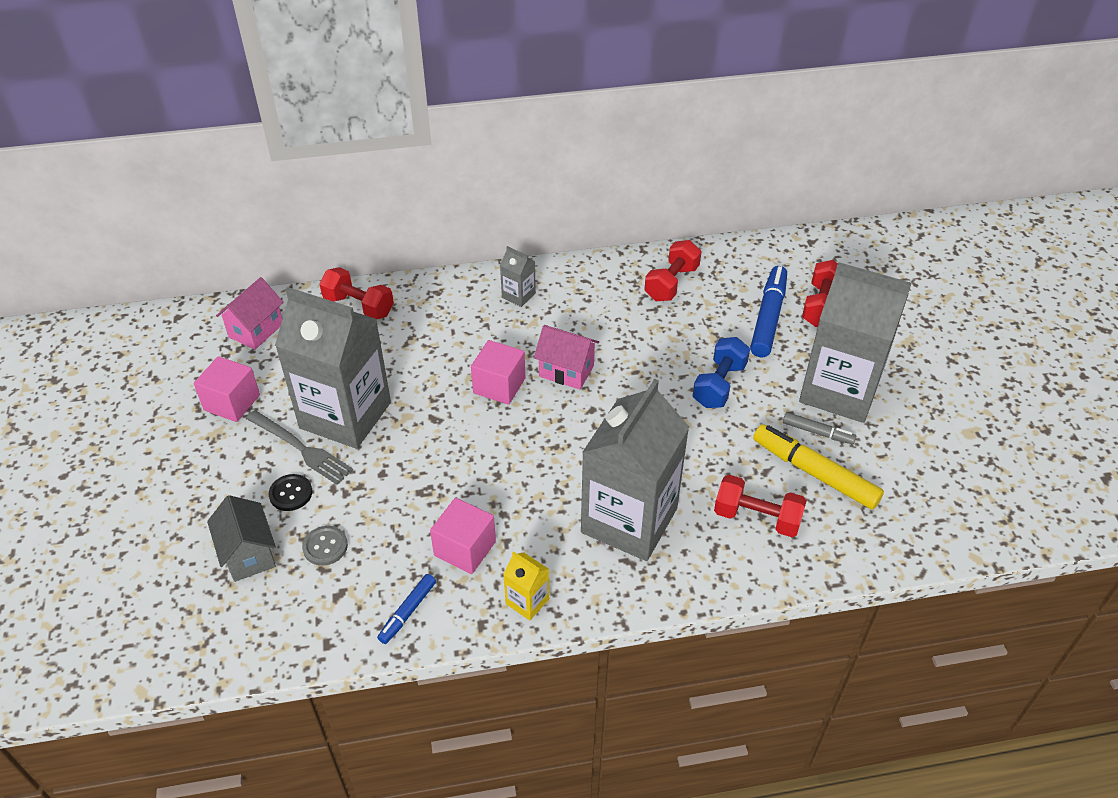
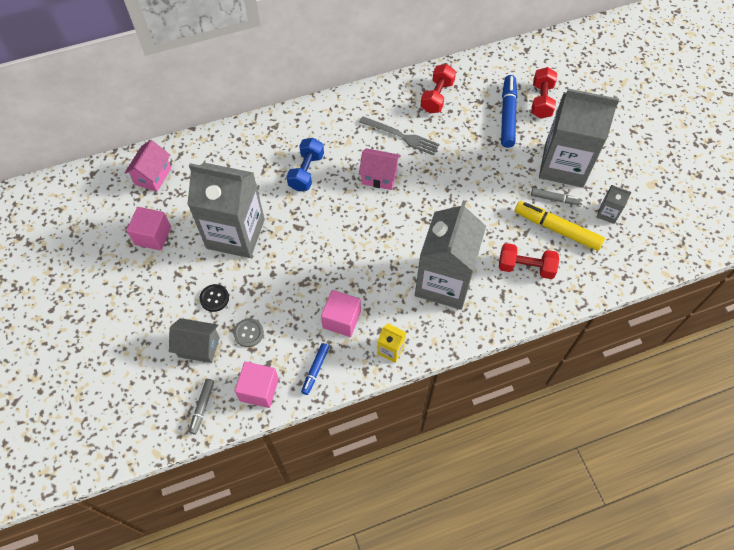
camera: 10 degrees left, 15 degrees up
grey house [207,495,276,582] -> grey house turned 45 degrees counterclockwise [169,318,220,363]
grey fork [246,410,353,485] -> grey fork moved to [359,116,440,156]
red dumbbell [319,267,394,319] -> none
pink cube [471,340,525,405] -> pink cube moved to [235,361,279,408]
grey carton [500,246,536,307] -> grey carton moved to [597,185,632,224]
blue dumbbell [692,337,750,408] -> blue dumbbell moved to [286,138,324,191]
none -> grey marker [189,379,214,434]

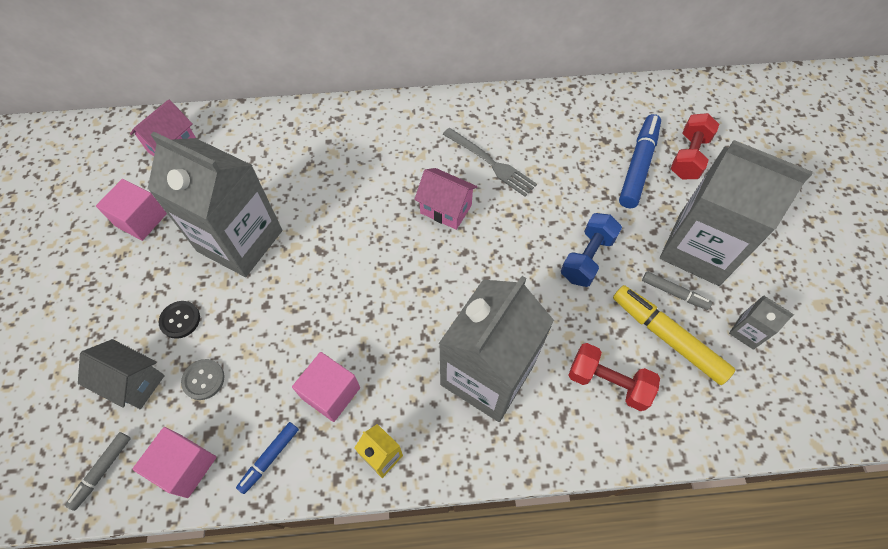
camera: 15 degrees right, 0 degrees up
blue dumbbell [286,138,324,191] -> blue dumbbell moved to [561,213,622,287]
red dumbbell [420,64,456,113] -> none

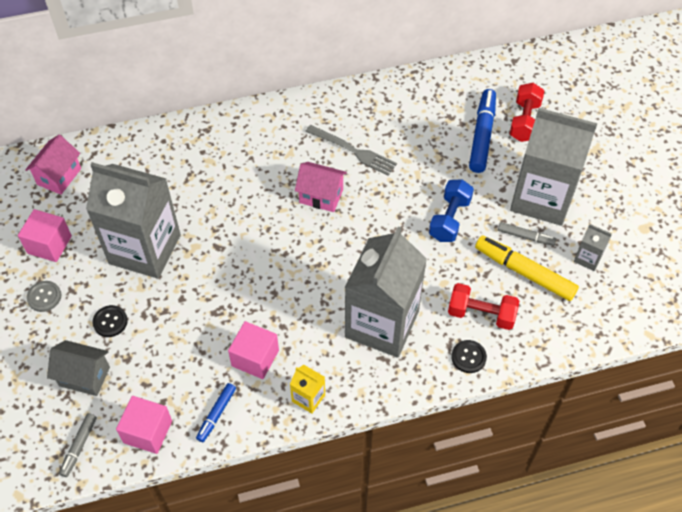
camera: 10 degrees left, 5 degrees down
grey button [181,359,224,400] -> grey button moved to [26,281,61,312]
none -> black button [451,340,487,373]

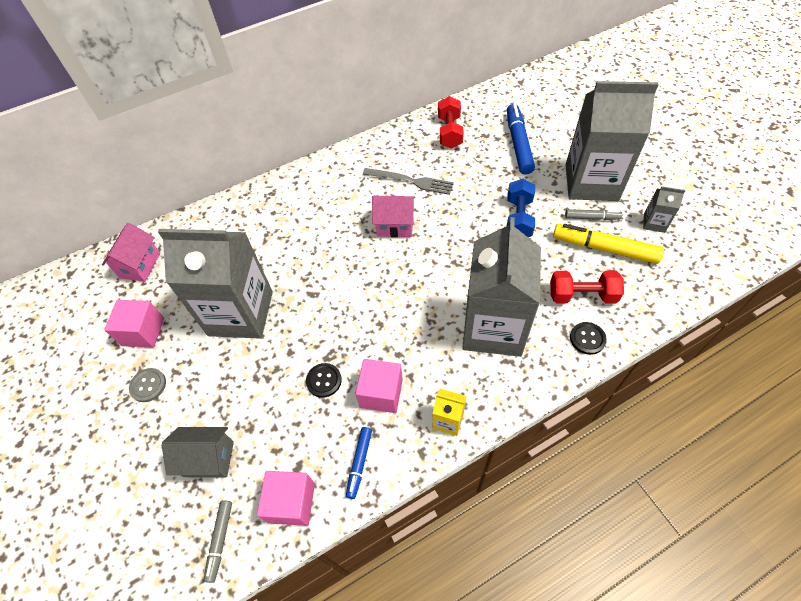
camera: 10 degrees left, 0 degrees up
black button [92,305,128,337] -> black button moved to [306,363,342,398]
red dumbbell [510,83,544,142] -> red dumbbell moved to [438,96,464,149]

